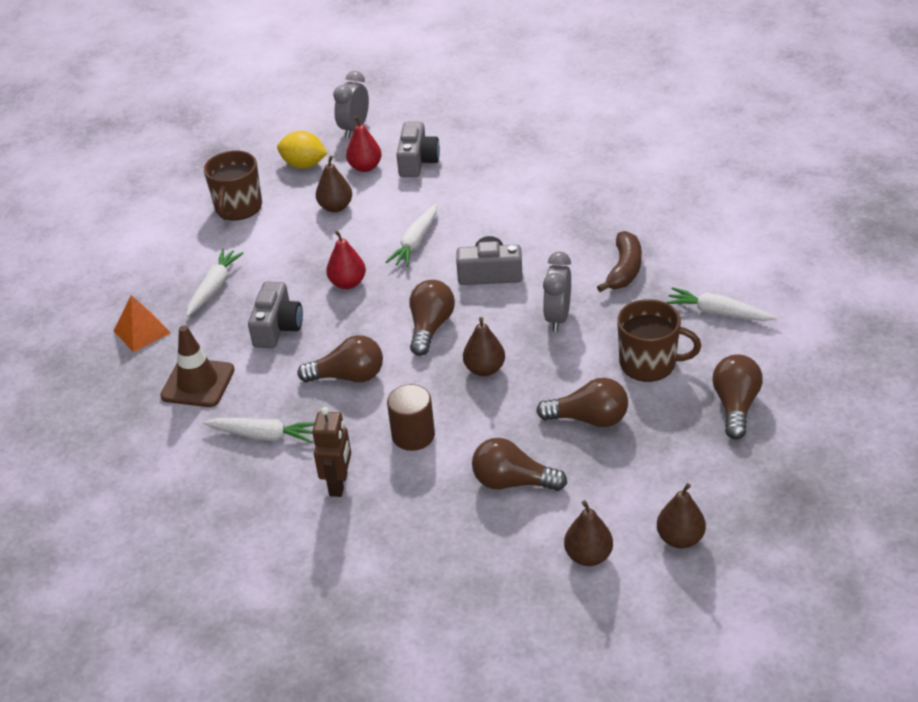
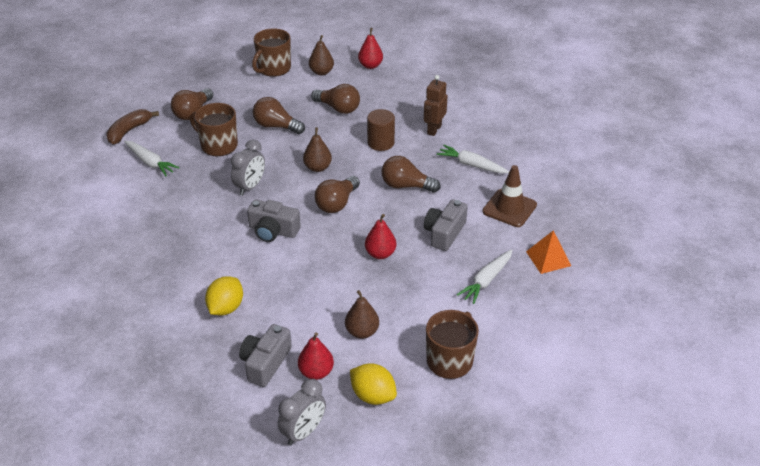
camera: 165 degrees left, 0 degrees up
white carrot [386,204,437,267] -> none
brown banana [597,231,642,292] -> brown banana moved to [106,109,159,144]
brown pear [657,483,706,548] -> brown mug [252,28,291,77]
none -> yellow lemon [205,276,243,315]
none -> red pear [358,28,383,69]

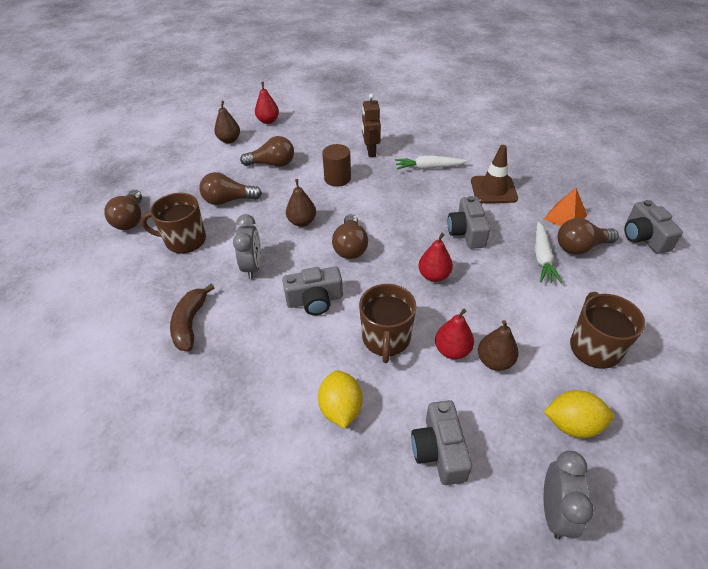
camera: 30 degrees left, 5 degrees up
brown banana [106,109,159,144] -> brown banana moved to [170,284,215,351]
white carrot [124,141,180,176] -> none
brown mug [252,28,291,77] -> brown mug moved to [359,284,416,363]
red pear [298,332,334,380] -> red pear moved to [435,309,474,359]
brown light bulb [381,156,441,193] -> brown light bulb moved to [558,218,619,255]
none -> grey camera [624,200,683,254]

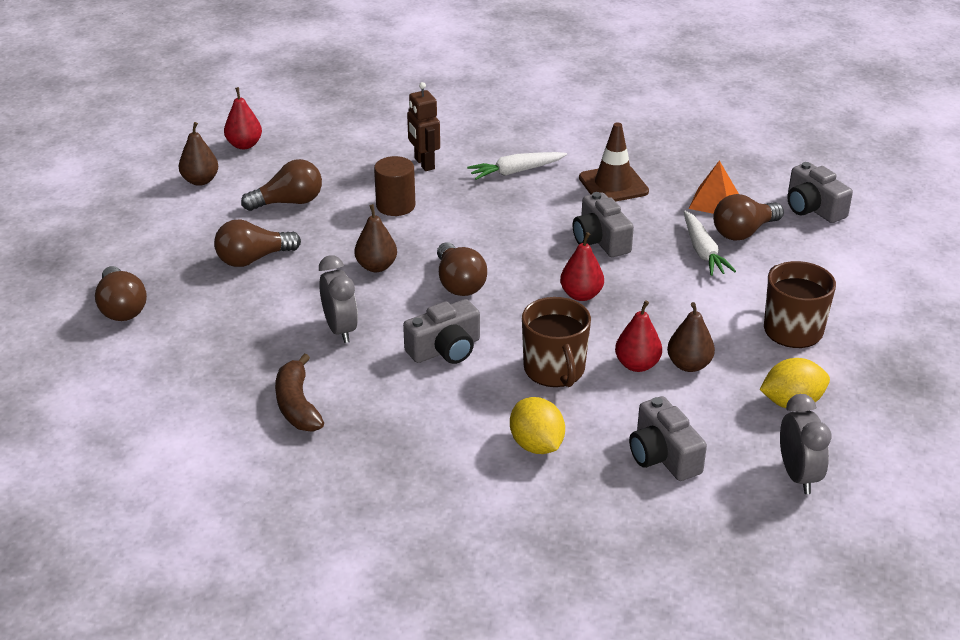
camera: 20 degrees left, 10 degrees down
brown mug [141,193,206,253] -> none

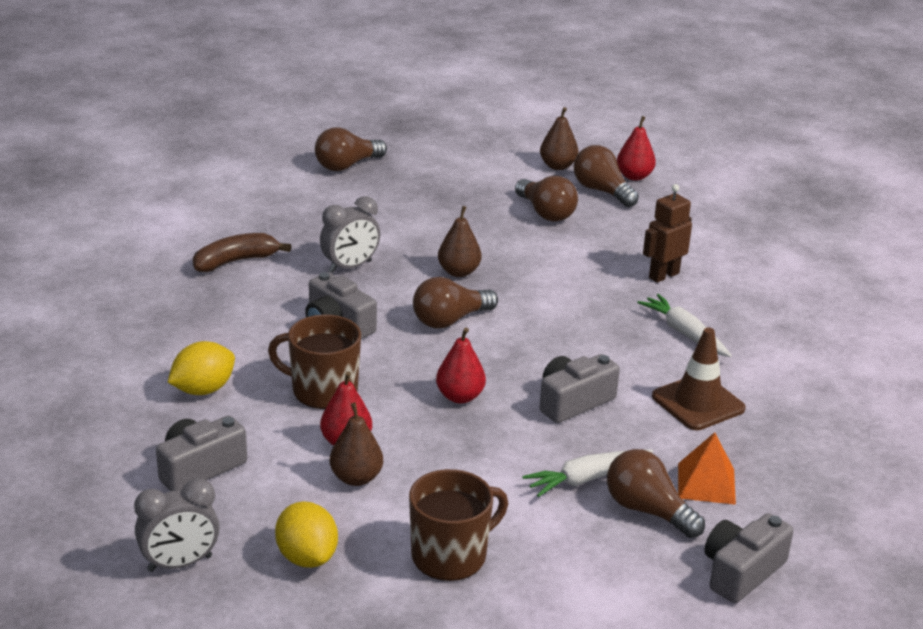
camera: 75 degrees right, 5 degrees down
brown light bulb [214,219,301,267] -> brown light bulb moved to [574,145,639,207]
brown cylinder [374,156,415,216] -> none
brown mug [522,297,591,387] -> brown mug turned 45 degrees clockwise [268,315,361,409]

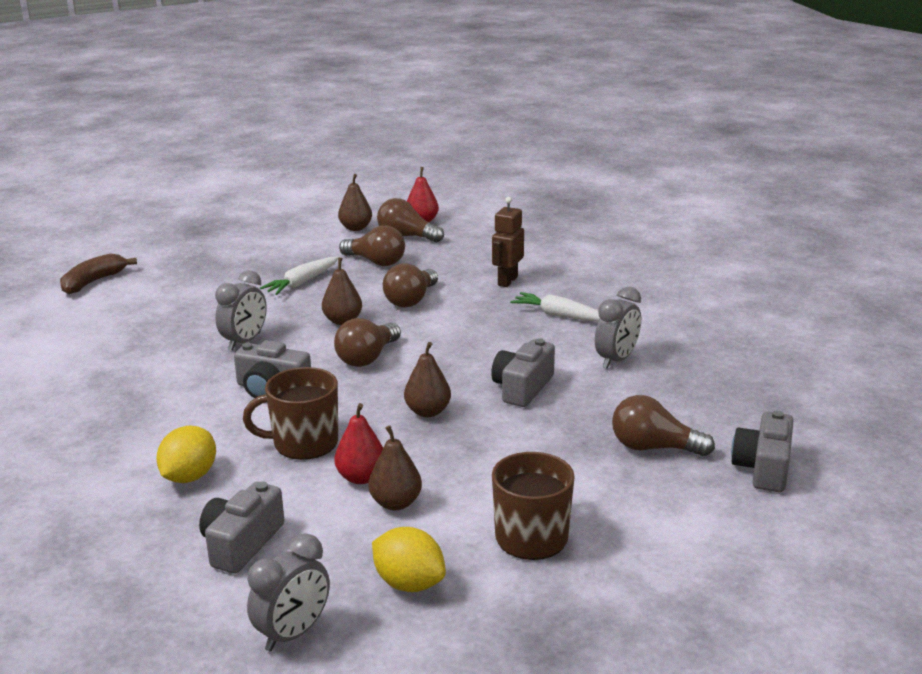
camera: 25 degrees left, 5 degrees down
brown banana [193,233,291,272] -> brown banana moved to [60,253,137,294]
brown light bulb [315,127,387,171] -> brown light bulb moved to [383,263,438,307]
red pear [436,328,486,404] -> brown pear [404,342,451,417]
white carrot [522,449,653,497] -> white carrot moved to [260,256,338,295]
brown traffic cone [652,328,746,430] -> grey clock [595,287,641,369]
orange pyramid [678,432,736,505] -> none

